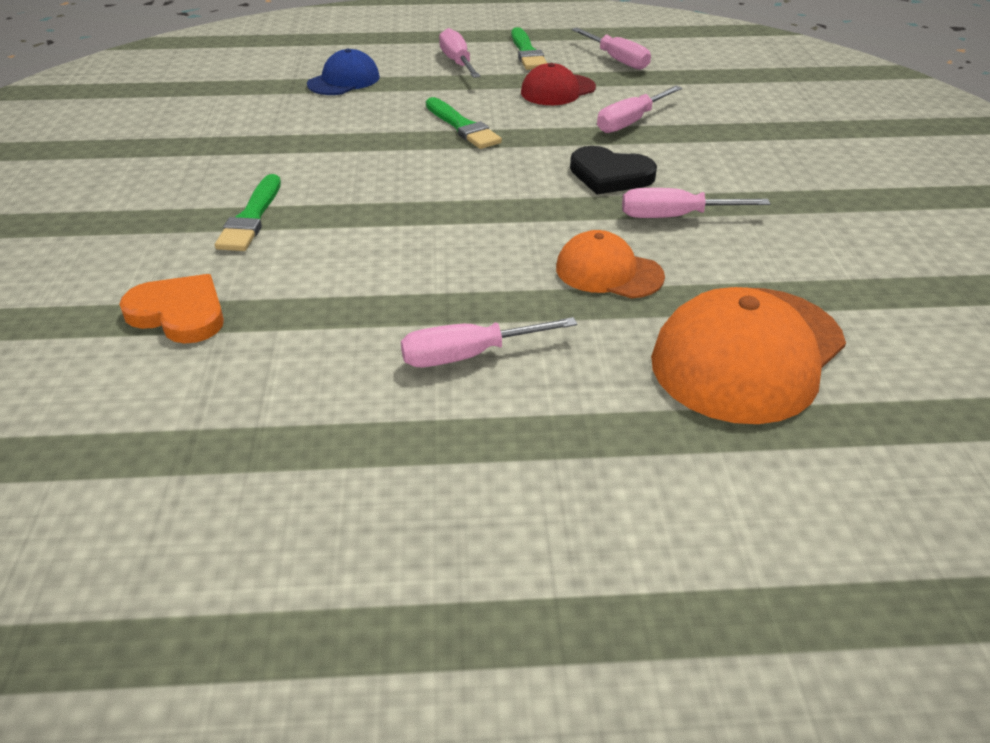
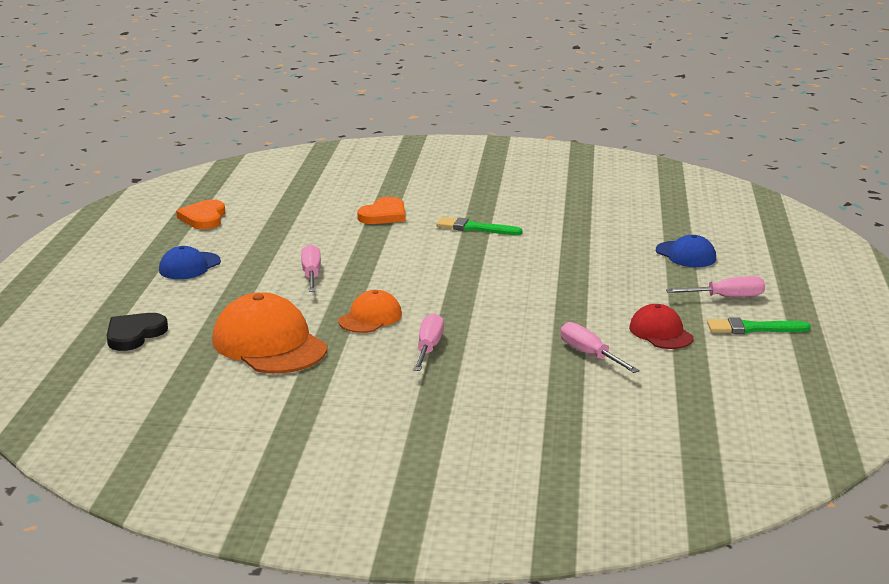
camera: 100 degrees right, 15 degrees down
green brush [426,97,502,149] -> none
black heart [570,146,657,195] -> black heart moved to [107,313,168,351]
pink screwdriver [572,27,651,70] -> none
none -> blue cap [159,246,221,279]
none -> orange heart [176,200,225,229]

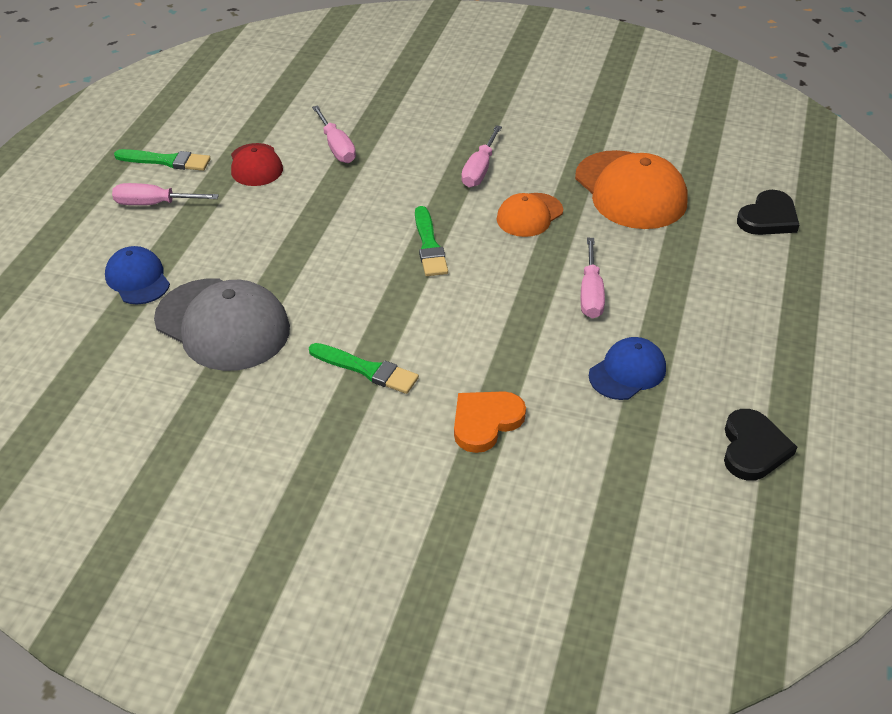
camera: 170 degrees left, 20 degrees up
blue cap [159,246,221,279] -> blue cap moved to [589,337,666,400]
orange heart [176,200,225,229] -> black heart [724,409,797,481]
none -> grey cap [154,278,290,371]
none -> green brush [415,206,448,276]

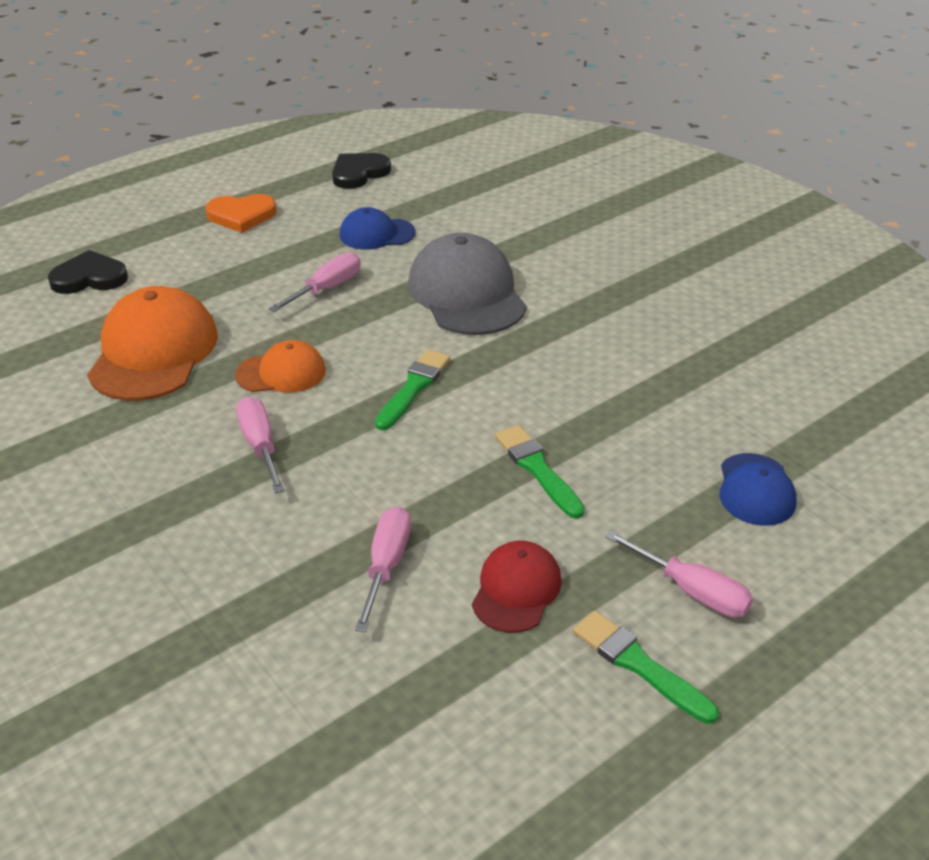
camera: 145 degrees left, 5 degrees down
grey cap [154,278,290,371] -> grey cap moved to [408,233,527,335]
green brush [309,343,419,394] -> green brush moved to [495,425,585,519]
orange heart [454,391,526,453] -> orange heart moved to [205,194,277,233]
pink screwdriver [461,125,502,187] -> pink screwdriver turned 75 degrees counterclockwise [236,397,285,493]

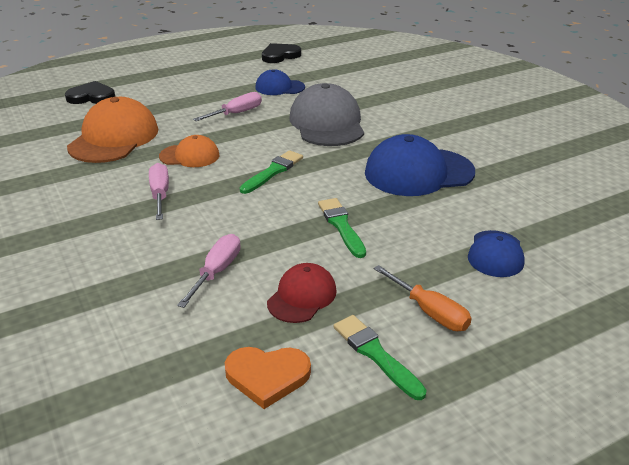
camera: 10 degrees right, 5 degrees down
orange heart [205,194,277,233] -> orange heart moved to [225,347,311,409]
pink screwdriver [605,530,753,618] -> orange screwdriver [374,265,472,331]
none -> blue cap [365,134,475,196]

